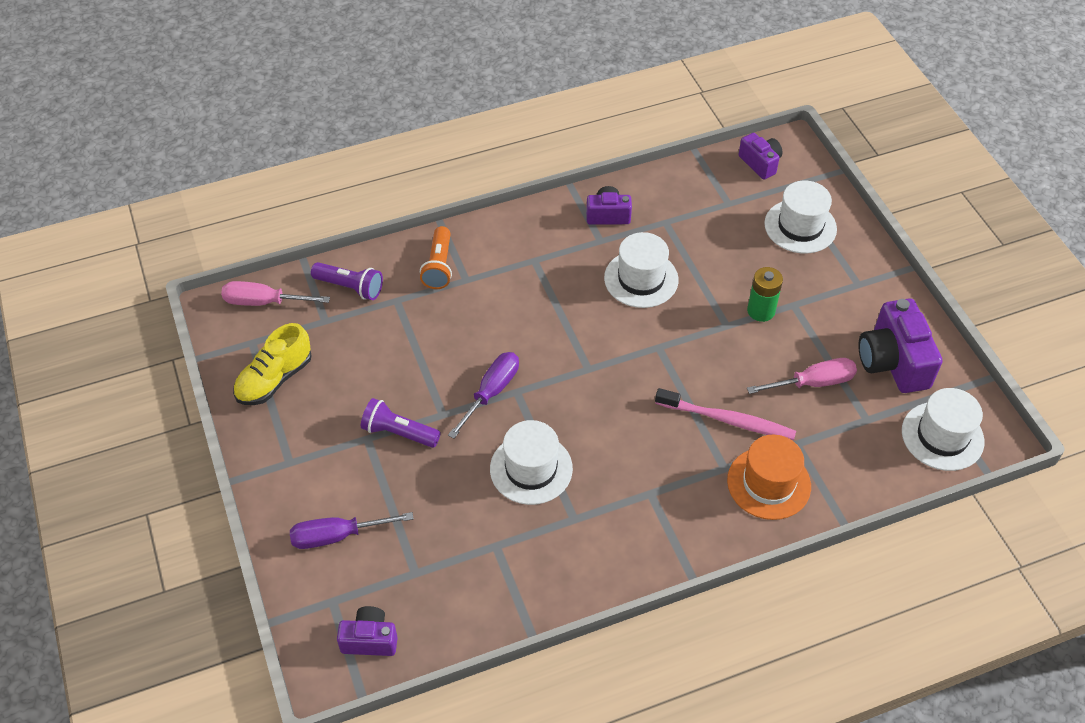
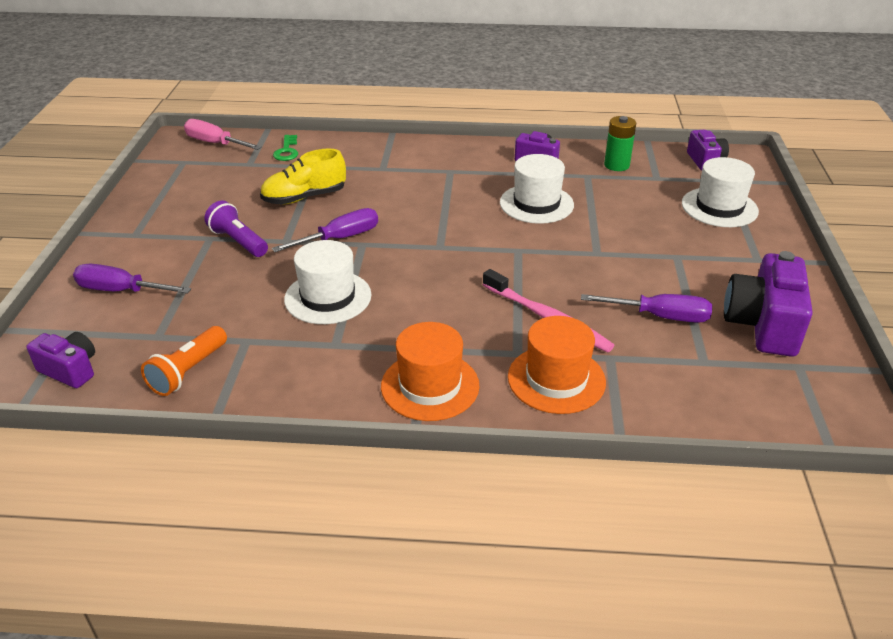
camera: 25 degrees right, 15 degrees down
yellow shoe [233,323,312,405] -> yellow shoe moved to [260,148,346,205]
purple flashlight [311,262,383,300] -> green key [273,135,298,161]
orange flashlight [420,226,452,289] -> orange flashlight moved to [141,326,227,396]
green battery [747,267,783,322] -> green battery moved to [604,116,636,171]
pink screwdriver [747,358,857,394] -> purple screwdriver [581,294,712,323]
white hat [902,388,984,471] -> none
none -> orange hat [381,322,480,421]

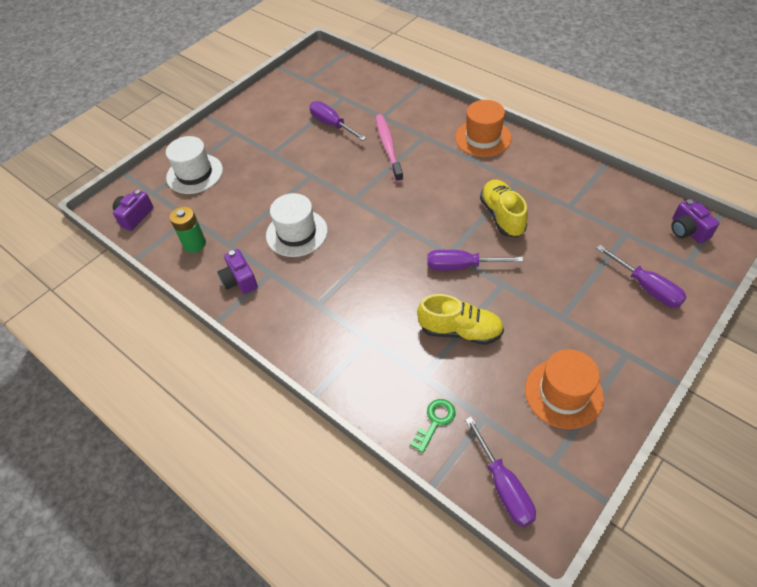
camera: 140 degrees left, 15 degrees up
orange flashlight [141,326,227,396] -> none
pink screwdriver [184,119,262,150] -> purple screwdriver [465,417,536,527]
purple flashlight [204,201,268,257] -> none
white hat [284,240,371,324] -> yellow shoe [480,180,528,237]
orange hat [508,316,606,414] -> orange hat moved to [525,349,604,429]
purple camera [724,251,813,357] -> none

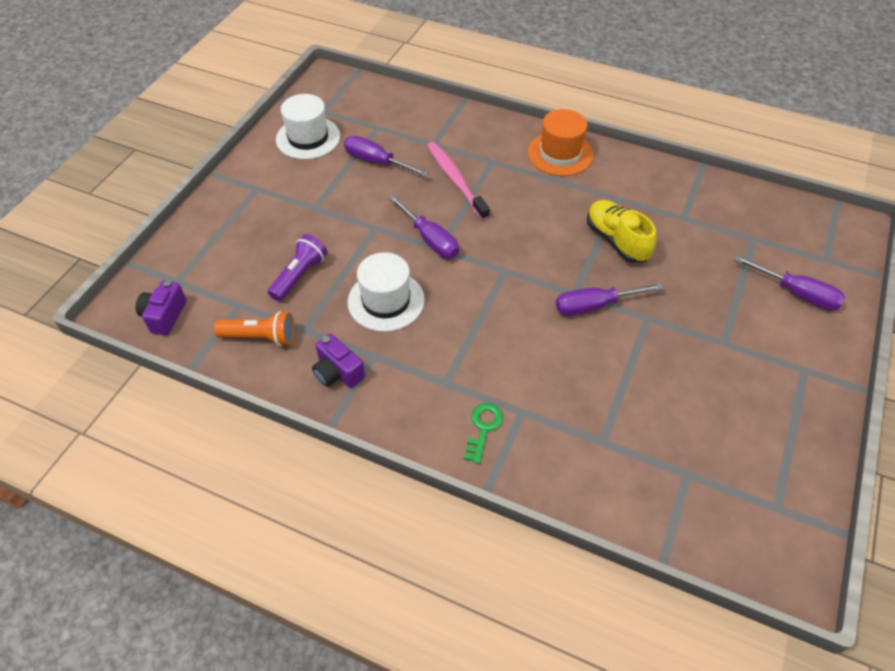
camera: 20 degrees left, 0 degrees up
white hat [166,136,223,194] -> white hat moved to [276,94,340,159]
green battery [170,206,206,253] -> orange flashlight [214,311,295,346]
green key [410,399,456,453] -> green key moved to [463,403,503,464]
yellow shoe [417,294,504,345] -> none
purple screwdriver [465,417,536,527] -> purple screwdriver moved to [388,195,459,258]
orange hat [525,349,604,429] -> none
purple camera [671,199,719,244] -> none
none -> purple flashlight [268,234,327,301]

